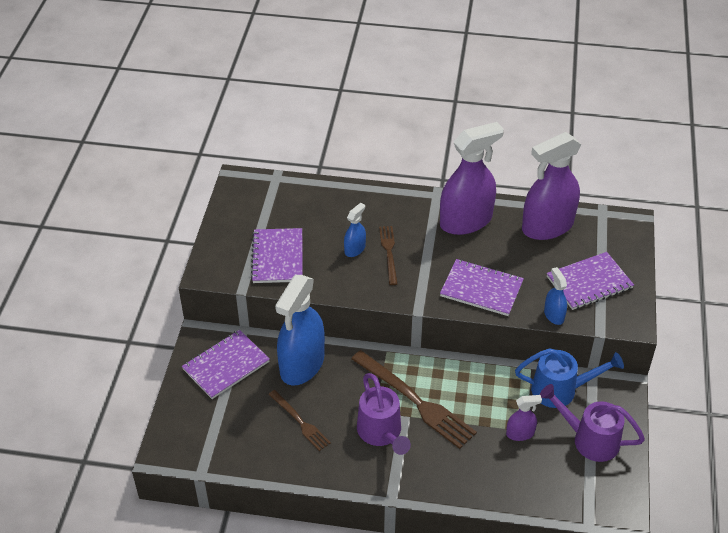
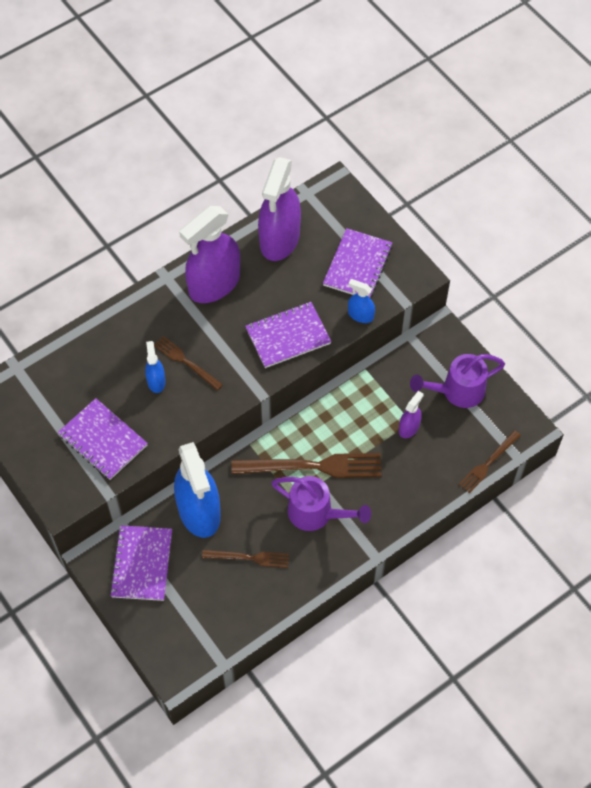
camera: 45 degrees left, 15 degrees up
purple spray bottle [440,122,504,235] -> purple spray bottle turned 150 degrees counterclockwise [179,206,240,303]
blue watering can [515,348,624,408] -> none
none -> brown fork [459,430,521,493]

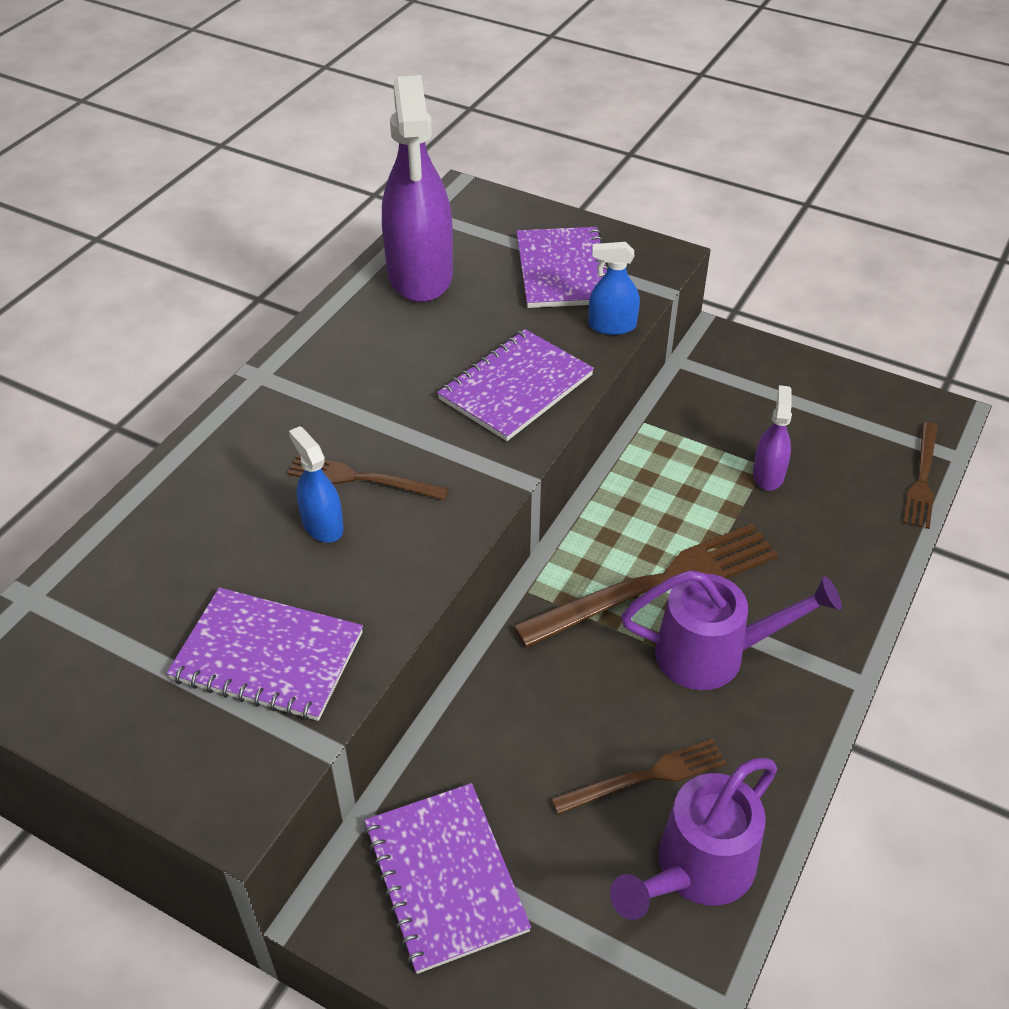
camera: 25 degrees left, 15 degrees down
blue spray bottle [174,442,221,538] -> none
purple spray bottle [179,206,240,303] -> none
purple watering can [410,354,505,408] -> purple watering can moved to [610,758,777,920]

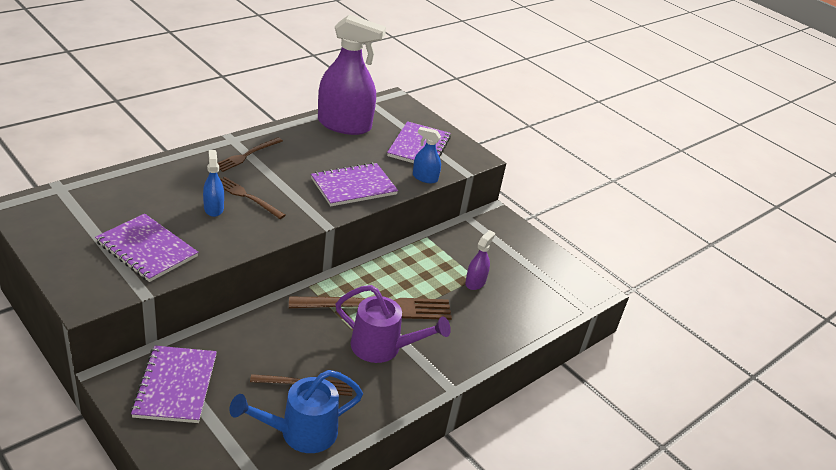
camera: 15 degrees right, 10 degrees down
purple spray bottle [382,75,453,302] -> purple spray bottle turned 90 degrees counterclockwise [318,14,386,135]
purple watering can [610,758,777,920] -> blue watering can [229,370,363,453]
brown fork [903,422,938,529] -> brown fork moved to [217,137,283,172]

